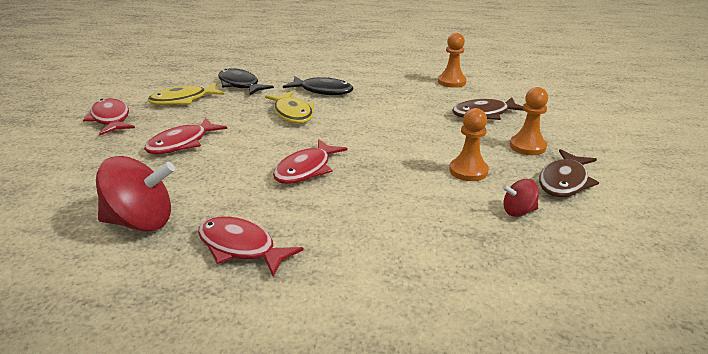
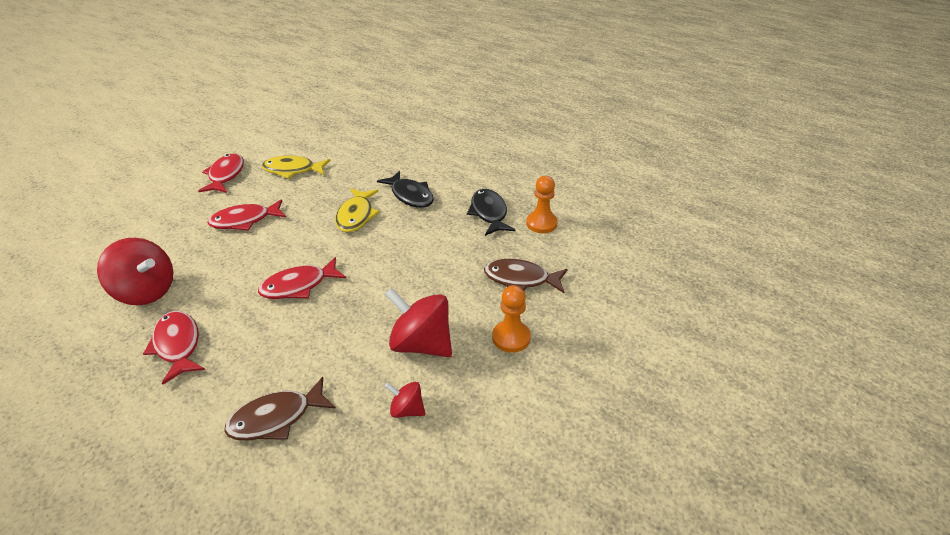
camera: 30 degrees right, 10 degrees up
black fish [218,68,274,95] -> black fish moved to [467,189,515,236]
orange pawn [449,108,489,181] -> red spinning top [385,288,452,357]
brown fish [539,149,599,197] -> brown fish moved to [224,377,336,441]

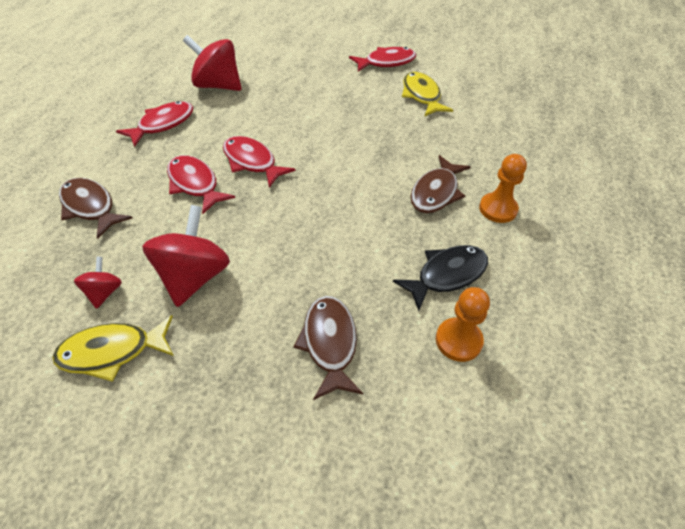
camera: 70 degrees right, 10 degrees up
red spinning top [97,238,173,305] -> red spinning top turned 105 degrees clockwise [183,35,241,91]
red fish [207,199,286,231] -> red fish moved to [167,155,235,214]
yellow fish [335,188,380,232] -> yellow fish moved to [52,315,174,382]
black fish [377,171,434,208] -> brown fish [411,155,471,213]
orange pawn [492,285,531,353] -> orange pawn moved to [479,154,527,223]

